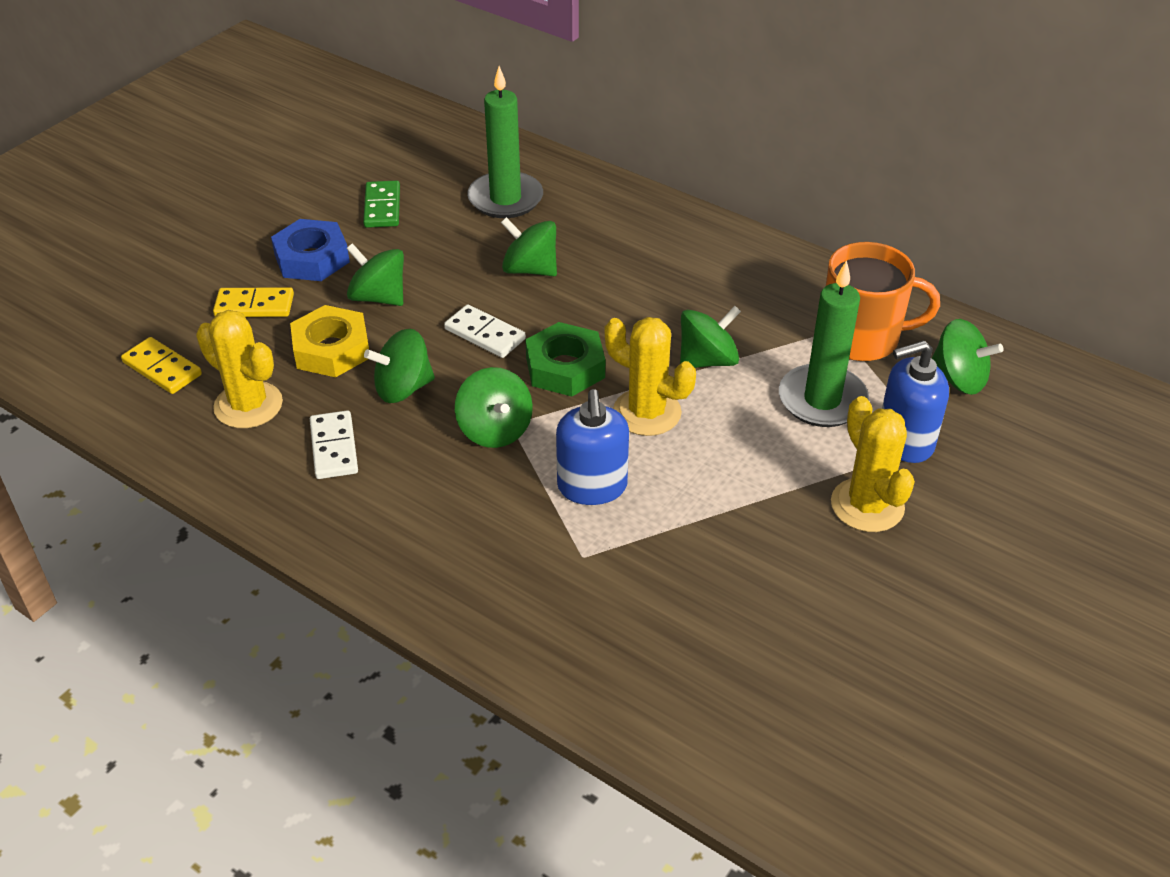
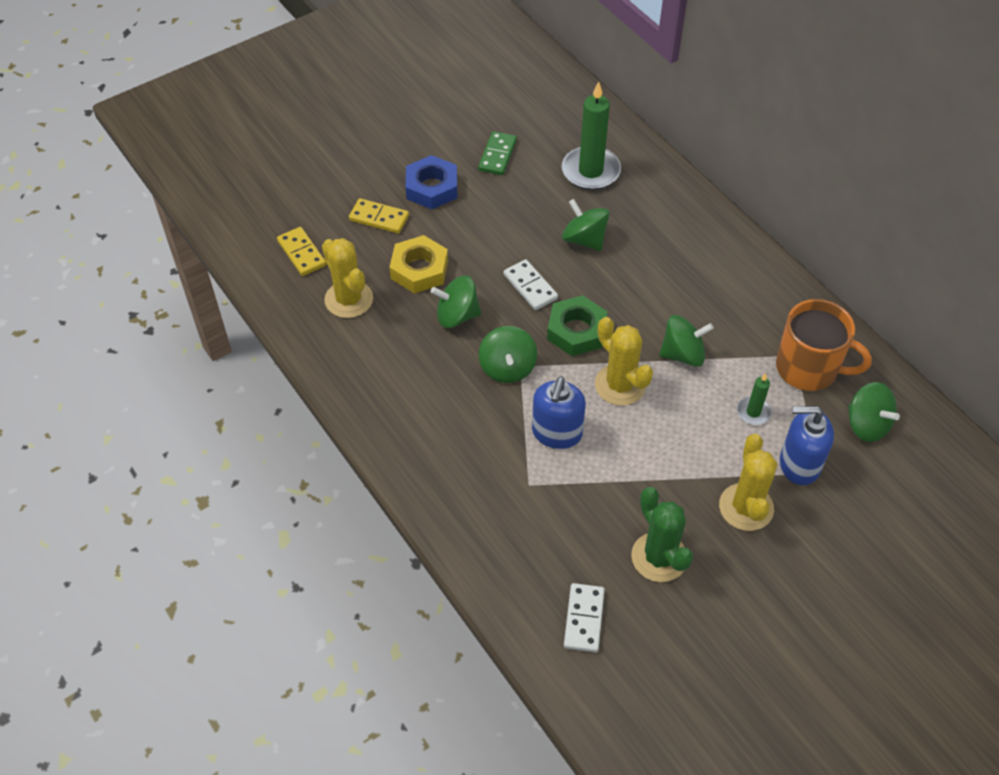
camera: 20 degrees right, 10 degrees up
white domino [310,410,358,479] -> white domino moved to [564,583,605,652]
green spinning top [347,243,404,306] -> none
green candle [779,260,869,427] -> green candle [737,373,772,425], size x0.51
none -> green cactus [631,487,693,582]

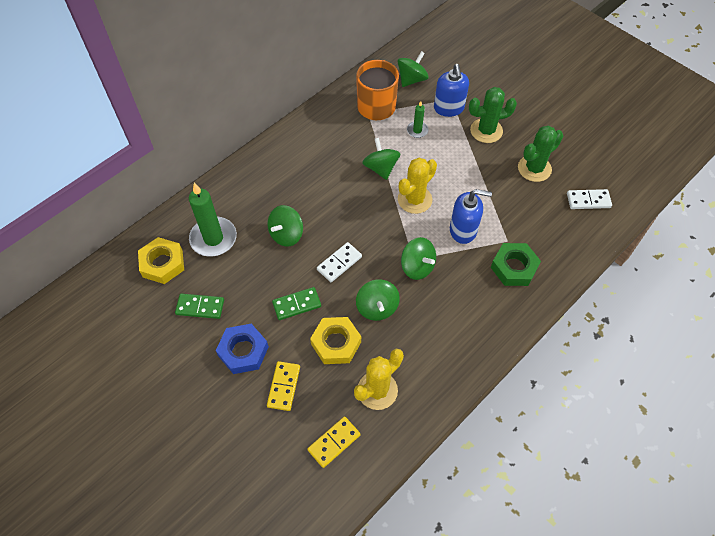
camera: 100 degrees left, 5 degrees up
green spinning top [479,326,537,383] -> green spinning top turned 60 degrees clockwise [401,237,436,280]
green nut [547,295,608,356] -> green nut moved to [491,243,541,286]
yellow cactus [719,434,777,531] -> green cactus [469,87,517,143]
none -> yellow nut [138,237,184,284]
none -> green domino [272,287,321,320]

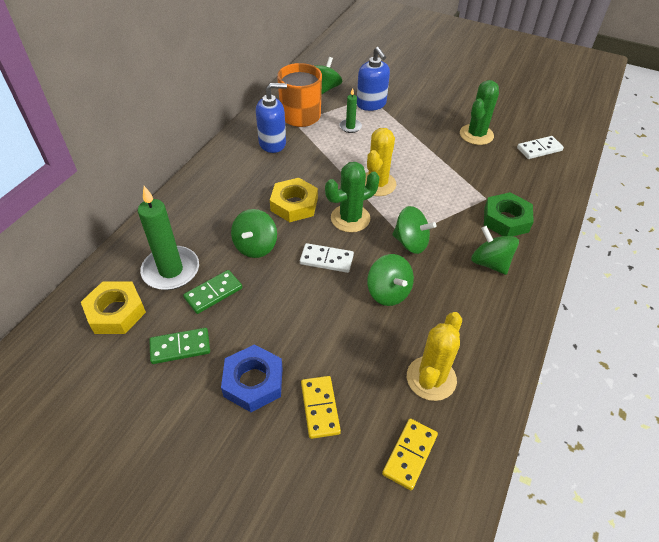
camera: 20 degrees left, 10 degrees down
green domino [272,287,321,320] -> green domino moved to [183,270,242,314]
yellow nut [310,317,361,364] -> yellow nut moved to [270,178,318,222]
white domino [317,242,362,282] -> white domino turned 75 degrees clockwise [300,243,354,273]
green spinning top [362,138,401,180] -> green spinning top moved to [471,226,519,275]
blue soap dispenser [450,189,492,244] -> blue soap dispenser moved to [256,83,287,153]
green cactus [469,87,517,143] -> green cactus moved to [325,162,379,233]

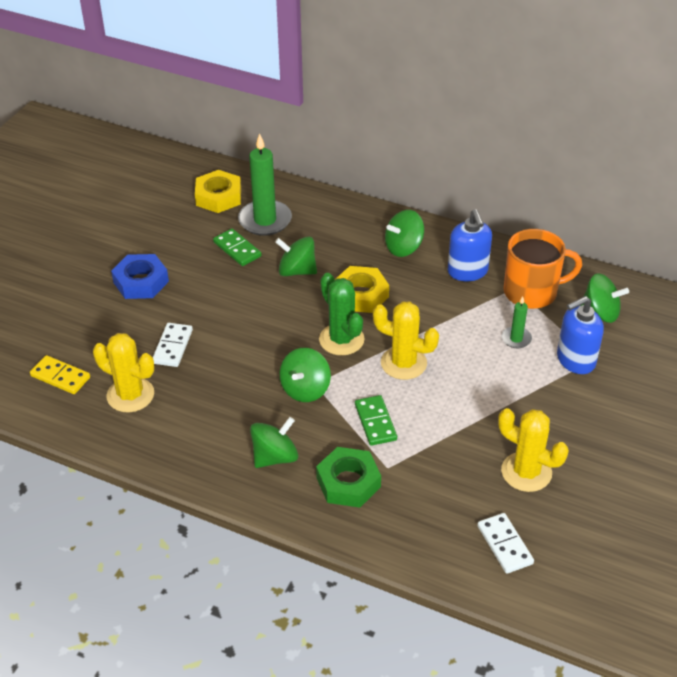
camera: 90 degrees right, 5 degrees down
green domino [149,328,210,364] -> green domino moved to [355,395,397,446]
white domino [300,243,354,273] -> white domino moved to [153,323,193,367]
yellow domino [301,376,341,439] -> none
green spinning top [367,254,414,306] -> green spinning top moved to [385,210,424,257]
green cactus [460,80,499,145] -> yellow cactus [498,408,569,492]

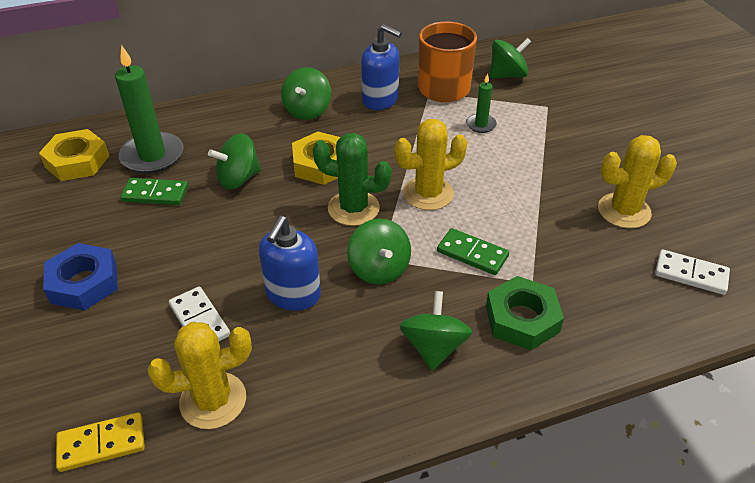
camera: 45 degrees left, 0 degrees up
blue soap dispenser [557,296,604,374] -> blue soap dispenser moved to [259,216,321,311]

